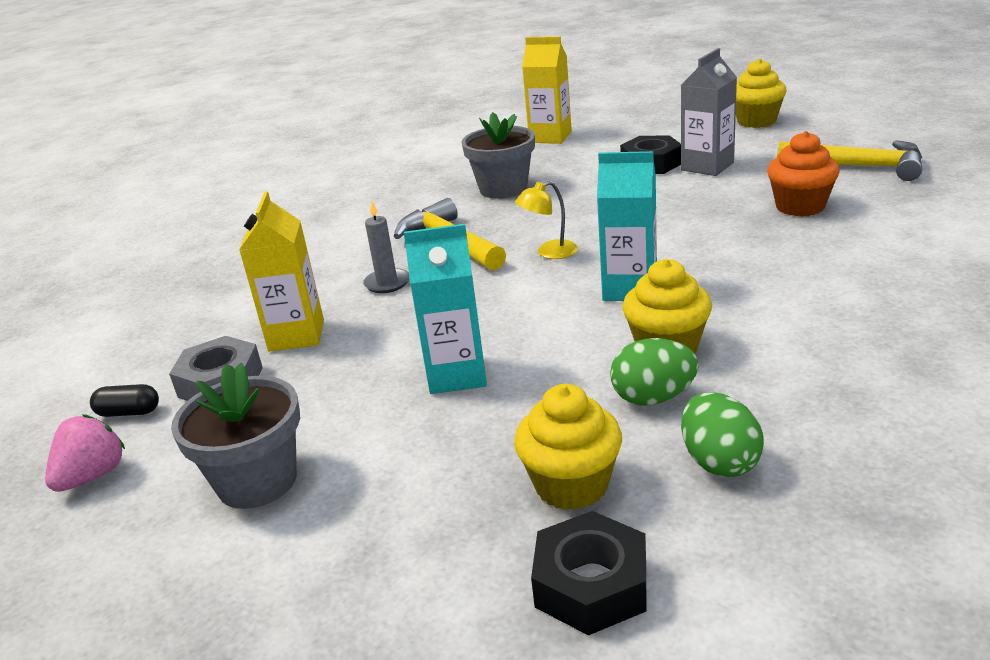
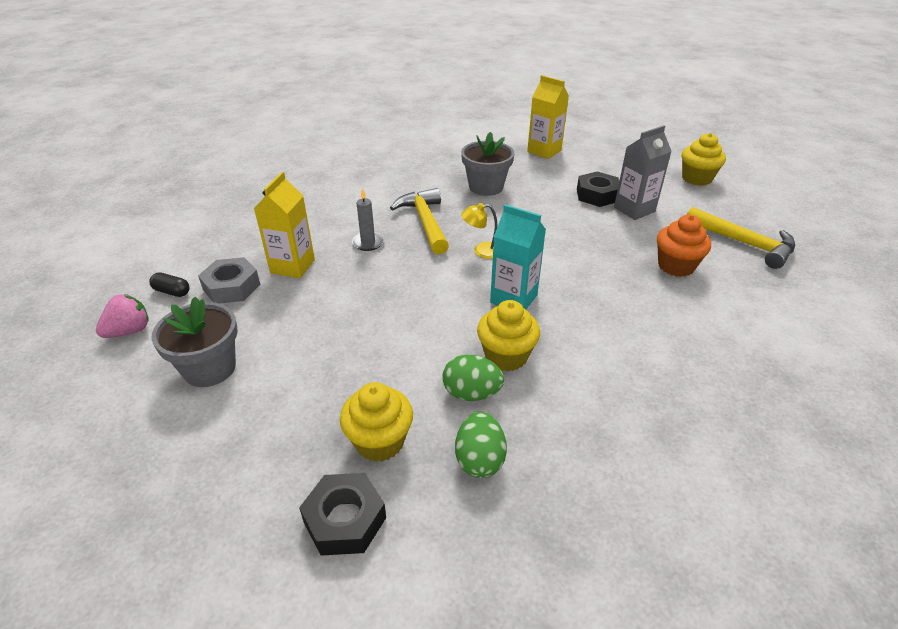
camera: 15 degrees right, 10 degrees up
turquoise carton [404,224,487,394] -> none

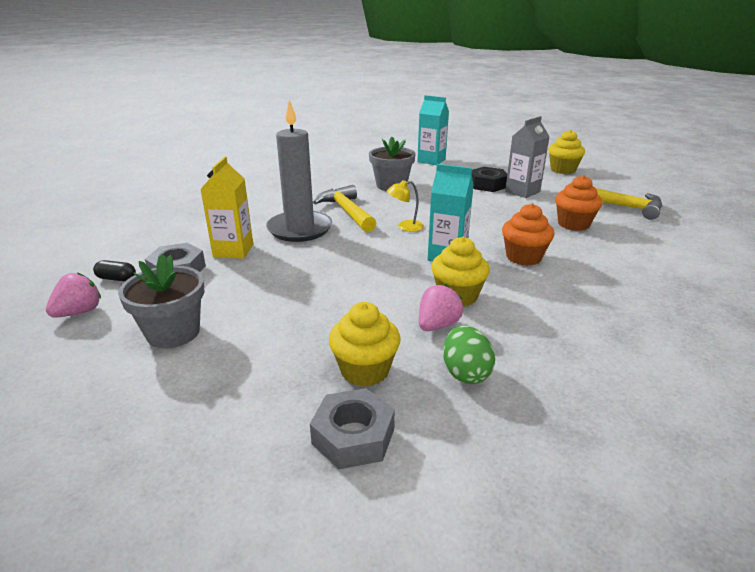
camera: 10 degrees left, 10 degrees down
black nut [299,473,386,556] -> grey nut [310,388,395,469]
grey candle [352,188,384,251] -> grey candle [266,100,332,242], size x2.20
green egg [442,354,504,401] -> pink strawberry [419,284,463,331]
yellow carton [527,75,569,159] -> turquoise carton [417,95,449,165]
none -> orange cupcake [502,203,554,266]

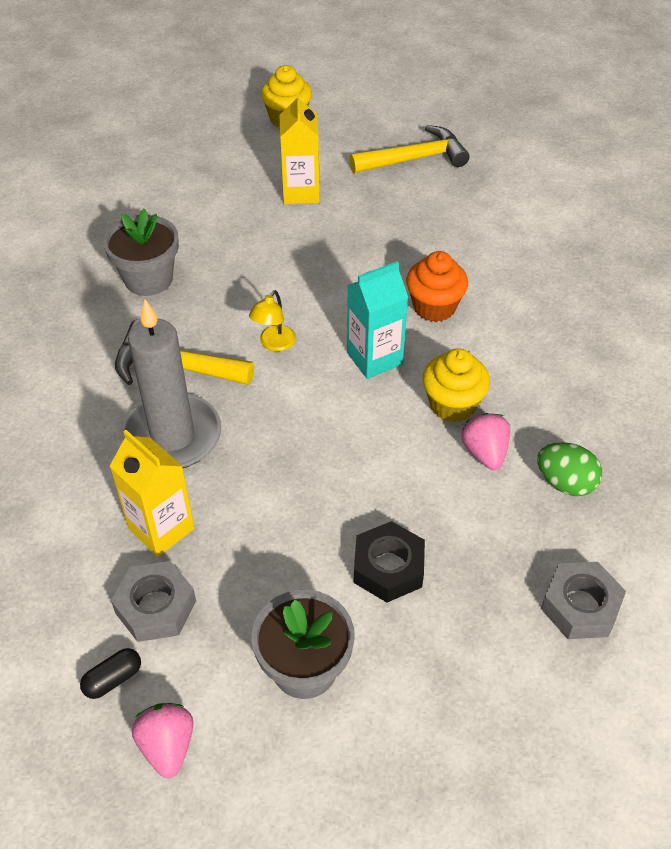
camera: 50 degrees left, 20 degrees up
yellow cupcake [329,302,400,387] -> none
turquoise carton [417,95,449,165] -> none
black nut [472,167,507,192] -> black nut moved to [354,521,425,603]
grey carton [505,116,550,198] -> yellow carton [280,92,320,204]
orange cupcake [555,175,602,231] -> none

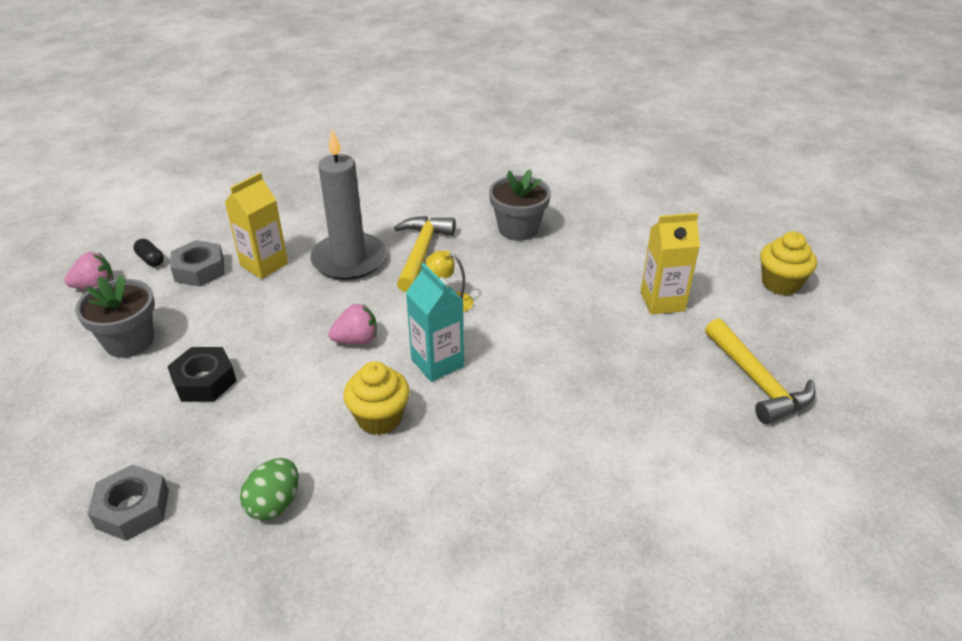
camera: 85 degrees right, 10 degrees down
orange cupcake [406,251,468,322] -> none
pink strawberry [461,413,511,470] -> pink strawberry moved to [328,304,377,344]

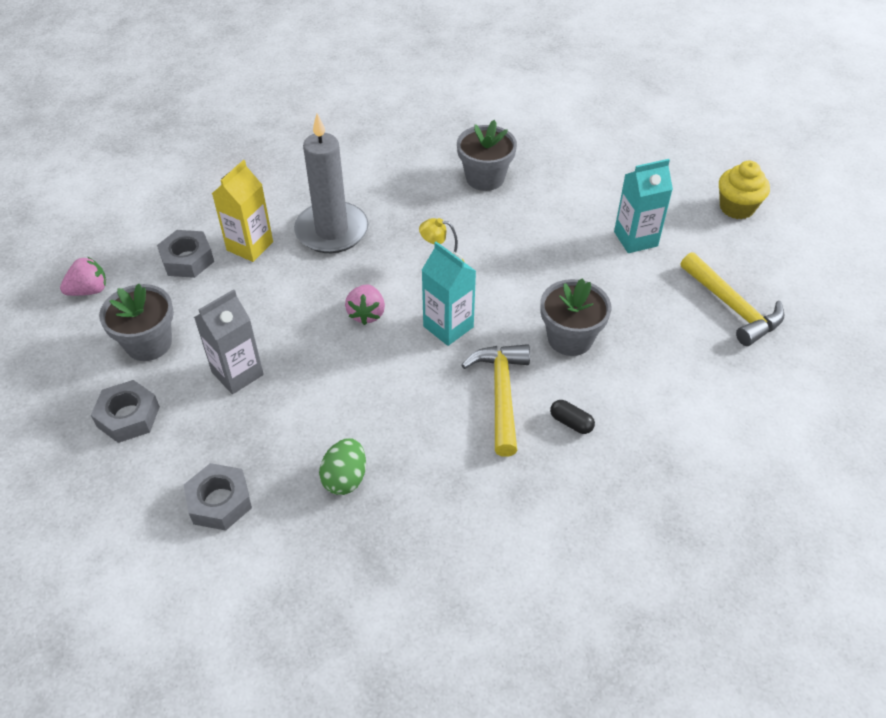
camera: 10 degrees left, 10 degrees up
black capsule [133,239,164,267] -> black capsule moved to [550,400,595,434]
black nut [167,347,237,402] -> grey carton [194,289,264,394]
pink strawberry [328,304,377,344] -> pink strawberry turned 120 degrees clockwise [345,285,385,325]
yellow cupcake [343,361,410,435] -> none
yellow hammer [394,216,456,292] -> yellow hammer moved to [462,344,530,457]
yellow carton [640,213,700,314] -> turquoise carton [614,159,673,253]
none -> grey nut [91,380,160,443]
none -> grey flower pot [540,278,611,356]

